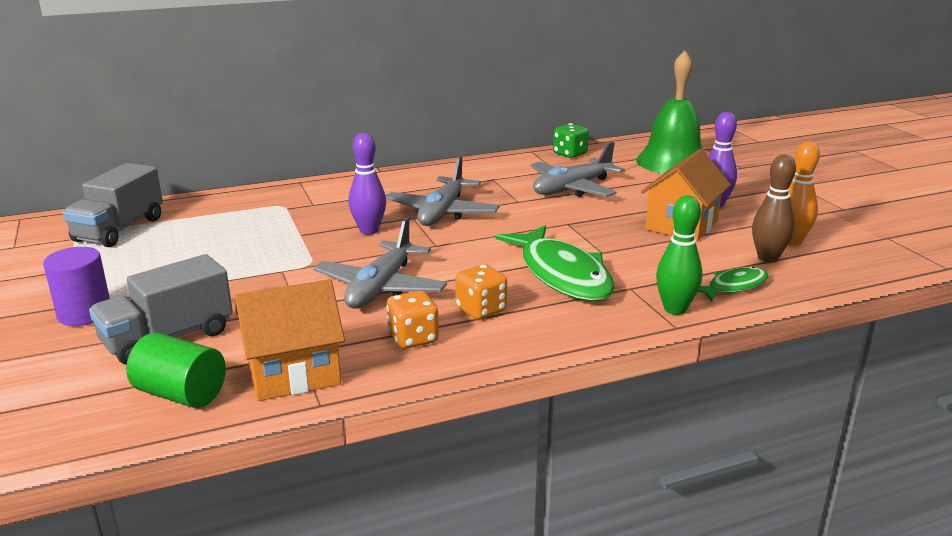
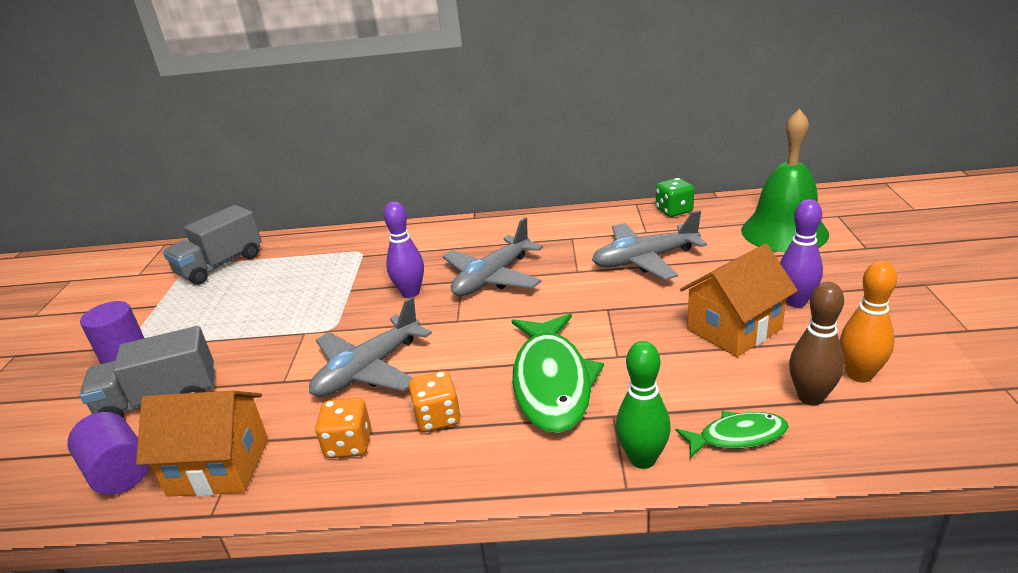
camera: 25 degrees right, 5 degrees up
green cylinder [126,332,226,408] -> purple cylinder [67,412,149,495]

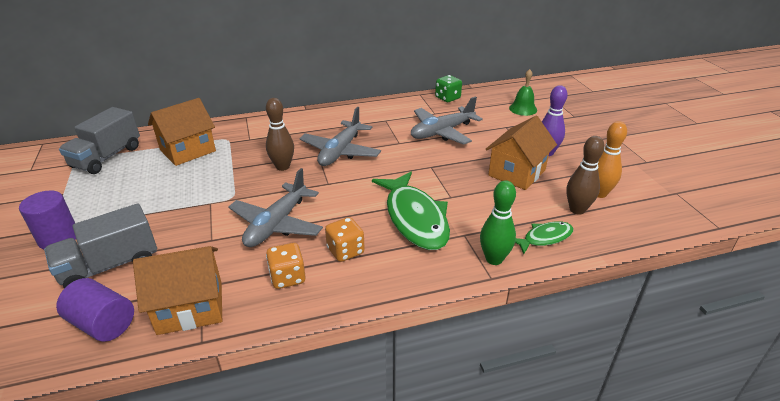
camera: 20 degrees left, 5 degrees up
purple bowling pin [384,202,424,298] -> brown bowling pin [266,98,294,171]
green bell [741,108,829,252] -> green bell [509,69,537,116], size x0.51
none -> orange house [148,98,216,166]

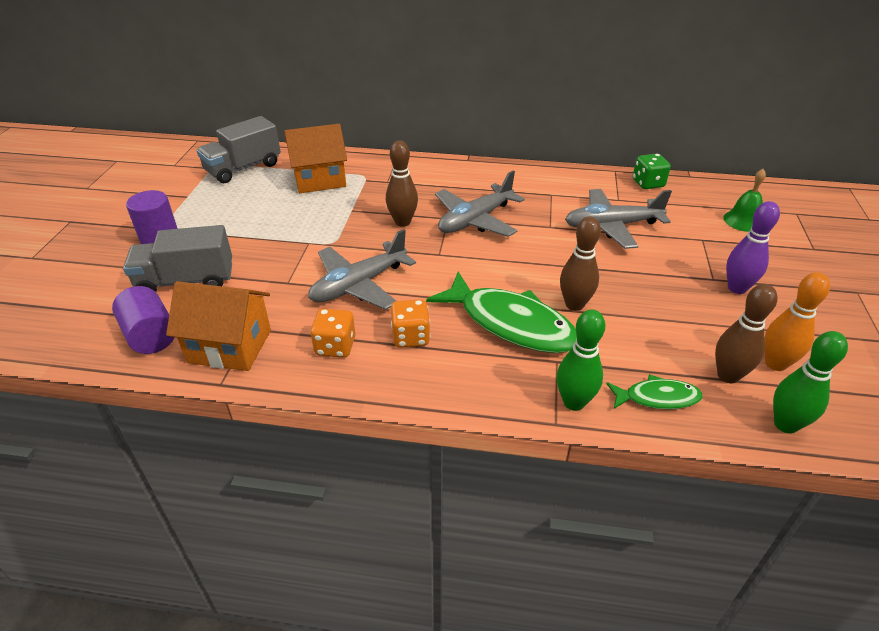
camera: 25 degrees right, 5 degrees up
green fish [372,172,450,250] -> green fish turned 60 degrees counterclockwise [426,272,577,353]
orange house [486,116,557,190] -> none
none -> brown bowling pin [560,216,601,311]
none -> green bowling pin [773,331,848,434]

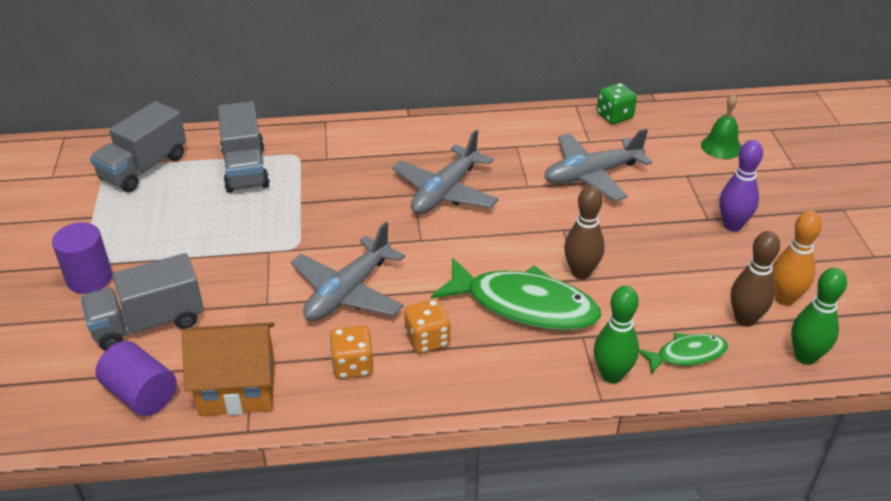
camera: 15 degrees left, 0 degrees up
orange house [284,124,347,193] -> grey truck [218,101,270,193]
brown bowling pin [386,141,418,227] -> none

